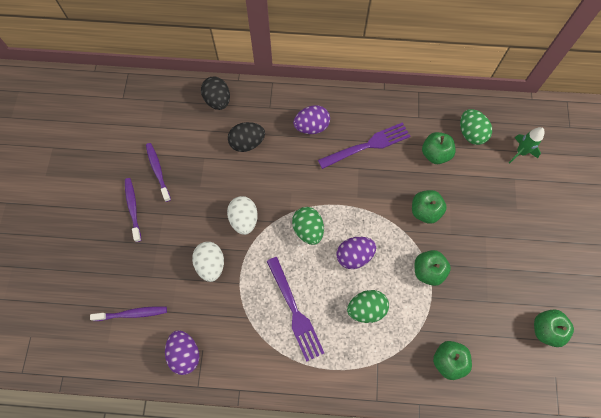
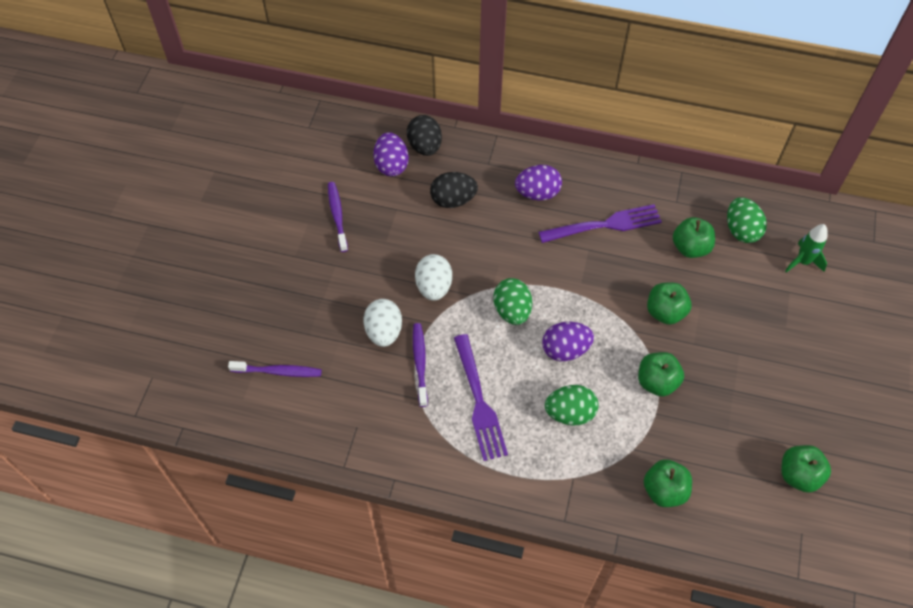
camera: 10 degrees right, 10 degrees down
purple toothbrush [125,178,141,242] -> purple toothbrush moved to [413,323,428,407]
purple egg [165,330,200,375] -> purple egg moved to [373,132,409,176]

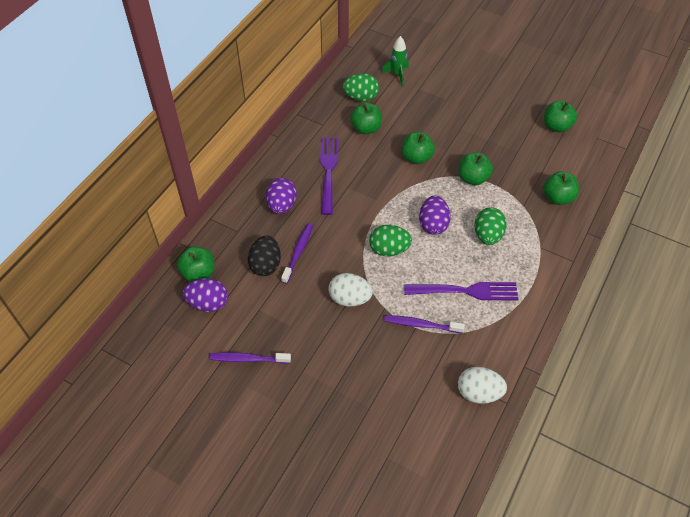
camera: 75 degrees left, 5 degrees down
purple toothbrush [228,361,322,377] -> purple toothbrush moved to [281,223,313,284]
white egg [364,299,402,347] -> white egg moved to [458,367,507,404]
black egg [407,115,442,156] -> green apple [177,247,214,282]

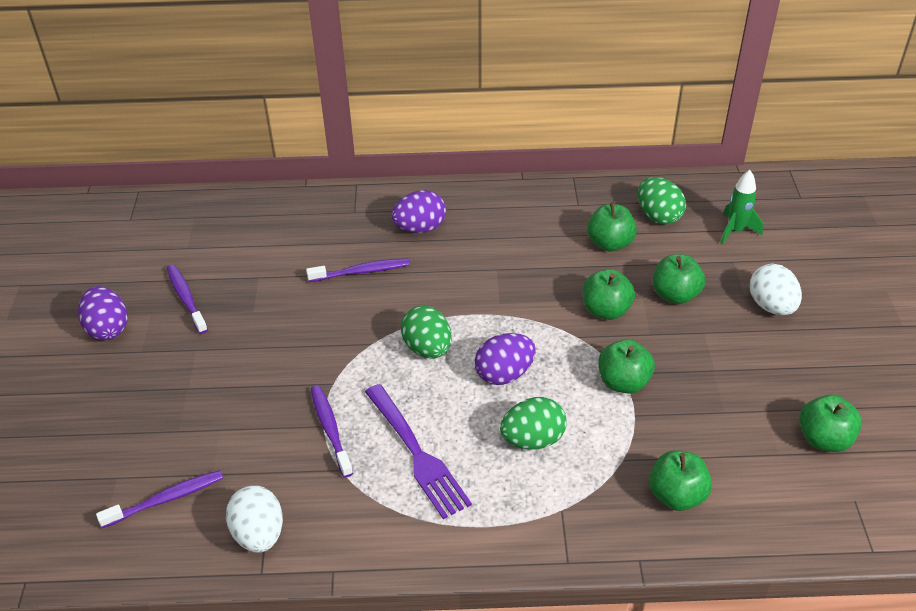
camera: 60 degrees right, 10 degrees down
green apple [177,247,214,282] -> green apple moved to [653,254,705,304]
purple egg [183,278,228,312] -> purple egg moved to [78,286,128,340]
black egg [248,236,281,276] -> none
purple fork [320,137,339,215] -> none
white egg [328,273,373,306] -> white egg moved to [750,264,802,315]
none -> purple toothbrush [96,470,223,528]

